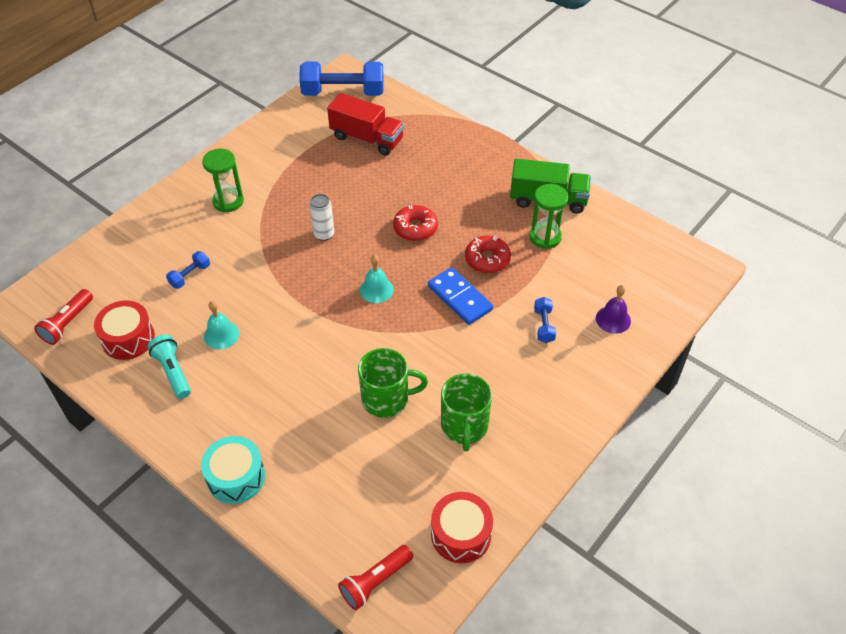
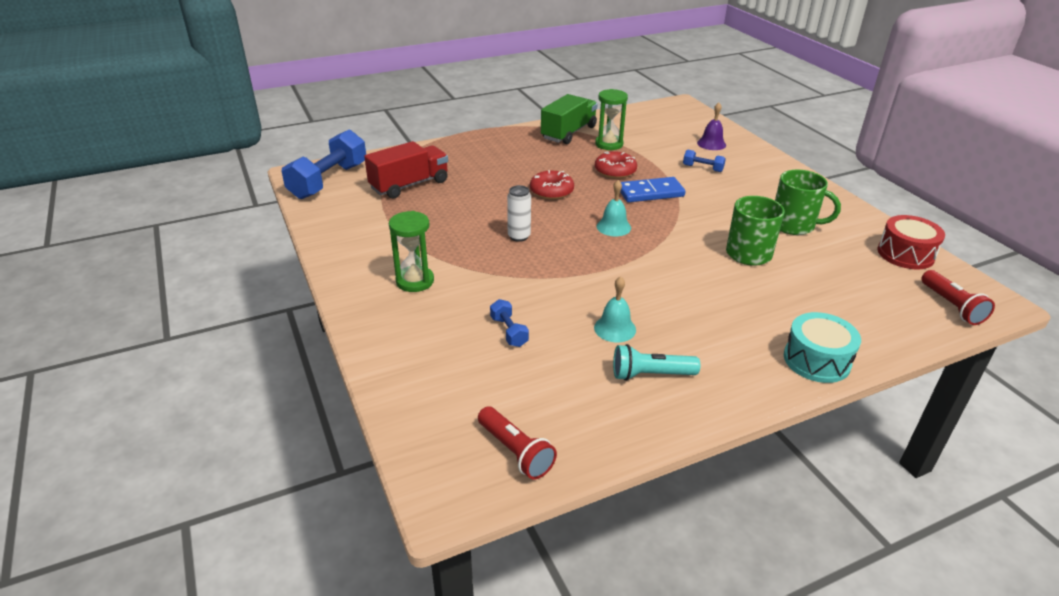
camera: 65 degrees left, 15 degrees down
red drum [94,300,155,360] -> none

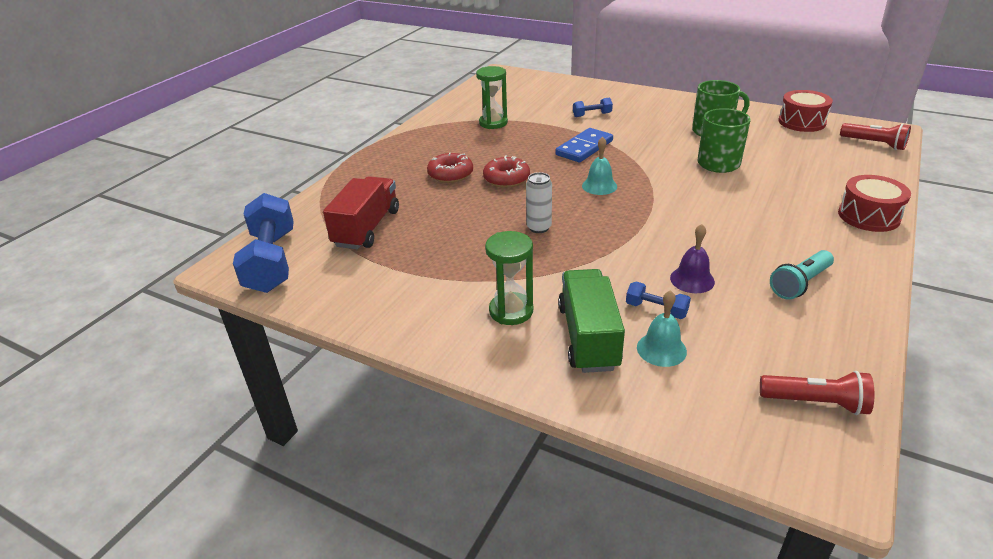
camera: 35 degrees left, 0 degrees up
green truck [541,94,597,144] -> green truck moved to [558,269,625,373]
turquoise bell [594,276,636,342] -> turquoise bell moved to [637,290,687,367]
red donut [595,152,637,179] -> red donut moved to [427,152,473,183]
purple bell [697,103,726,150] -> purple bell moved to [670,224,715,293]
turquoise drum [784,312,861,383] -> red drum [838,175,911,232]

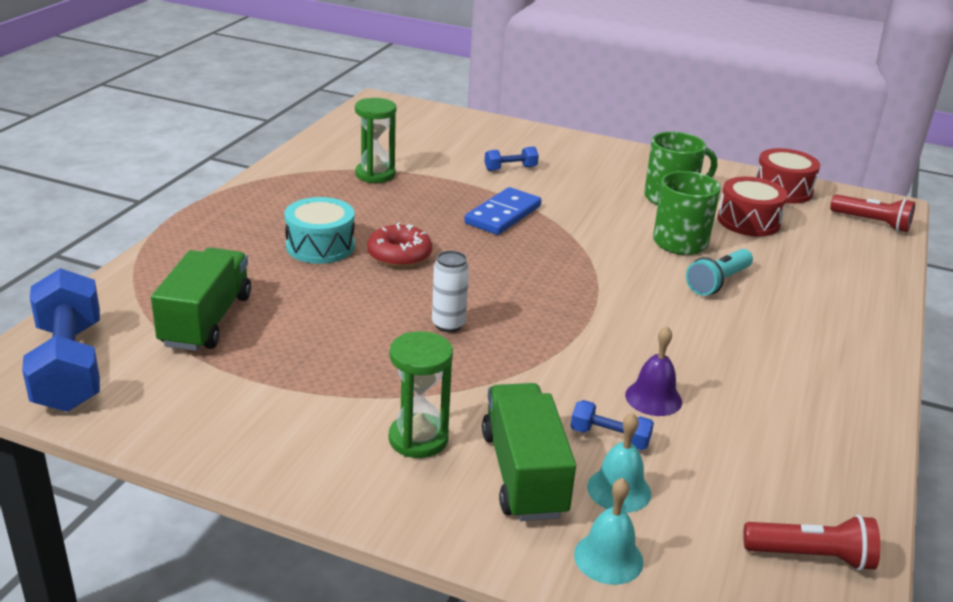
camera: 10 degrees left, 5 degrees down
red truck [323,176,399,249] -> green truck [151,248,251,351]
red donut [427,152,473,183] -> turquoise drum [284,197,355,264]
turquoise bell [582,137,617,195] -> turquoise bell moved to [574,478,644,585]
turquoise flashlight [770,250,834,300] -> turquoise flashlight moved to [686,249,753,296]
red drum [838,175,911,232] -> red drum moved to [717,177,788,236]

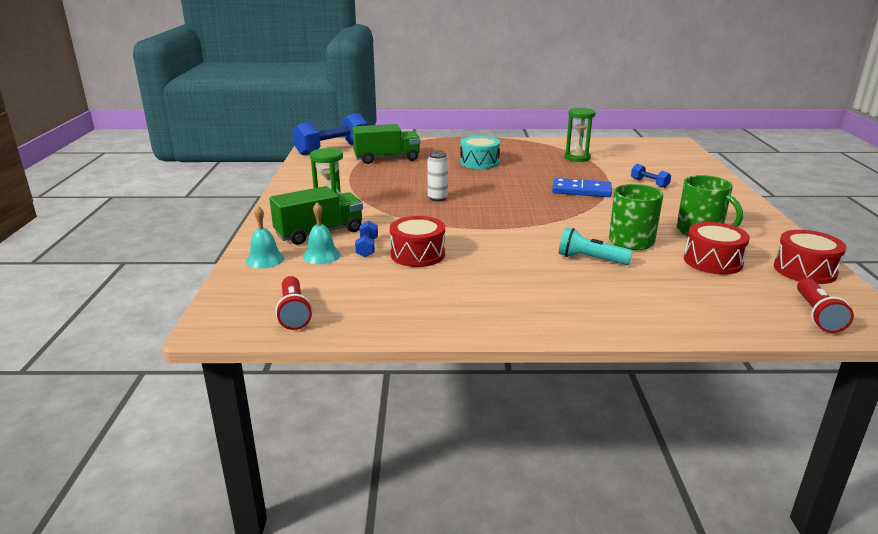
camera: 70 degrees right, 5 degrees down
red donut [367,222,432,267] -> none
purple bell [625,326,682,416] -> red drum [390,216,445,267]

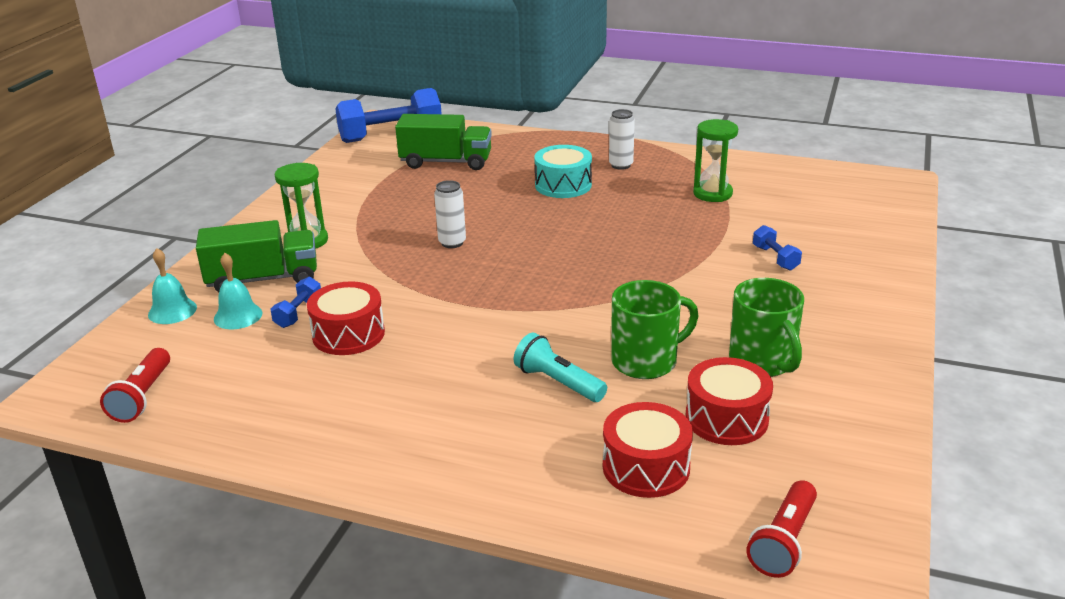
camera: 20 degrees right, 5 degrees up
blue domino [552,178,612,197] -> none
red drum [774,230,847,284] -> red drum moved to [603,402,693,498]
none -> white can [609,109,635,170]

